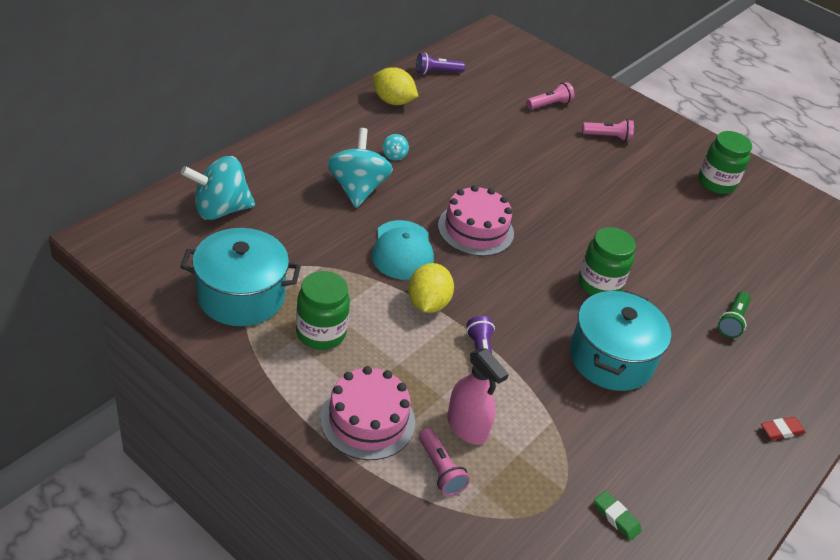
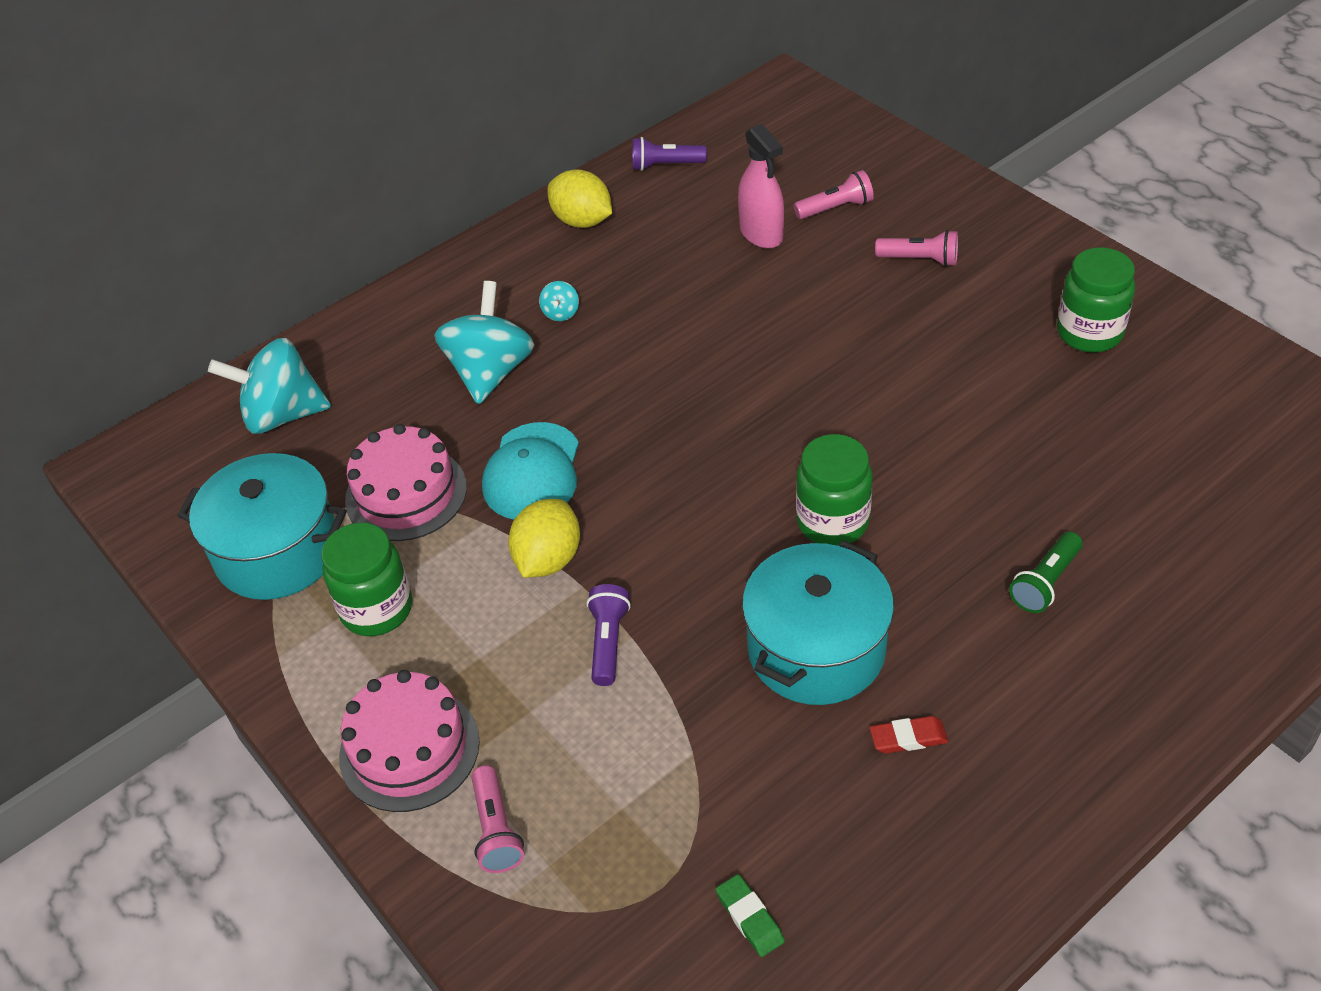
camera: 20 degrees right, 5 degrees up
pink cake [438,185,514,256] -> pink cake moved to [345,424,467,541]
pink spray bottle [447,348,509,445] -> pink spray bottle moved to [738,124,784,249]
red eraser [761,417,806,440] -> red eraser moved to [870,716,948,753]

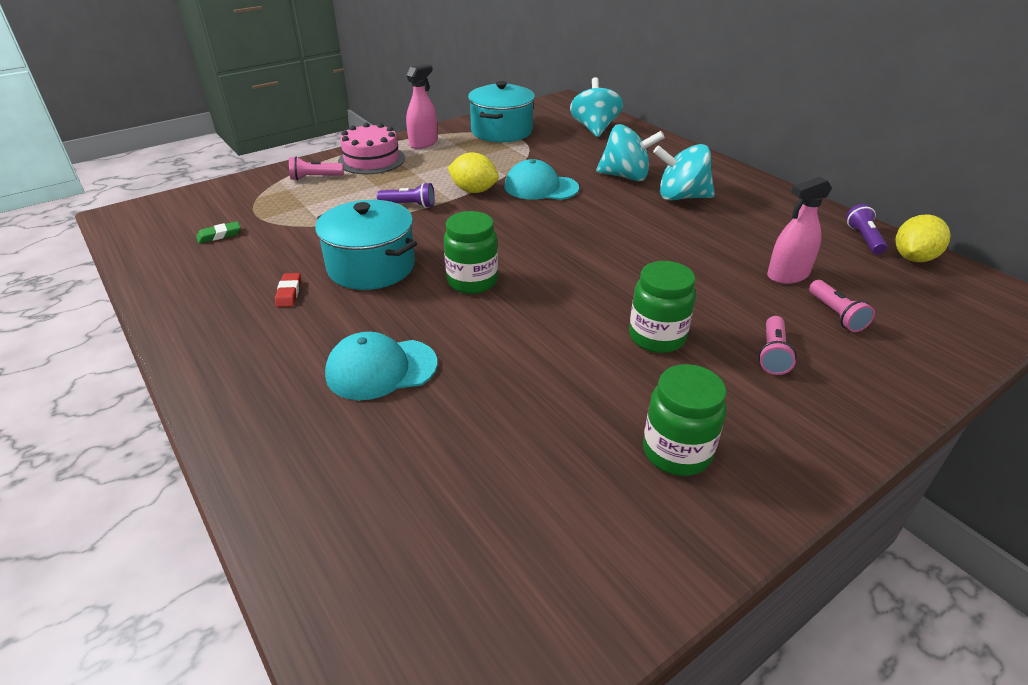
camera: 90 degrees right, 10 degrees down
green jar [321,523,412,636] -> green jar moved to [629,261,696,353]
pink cake [345,424,467,541] -> none
turquoise spinning top [539,281,579,321] -> turquoise spinning top [653,144,715,200], size x2.37
yellow lemon [548,169,612,228] -> yellow lemon moved to [895,214,951,262]
green flashlight [1009,532,1083,613] -> turquoise cap [325,332,437,400]
none -> pink spray bottle [406,64,438,149]

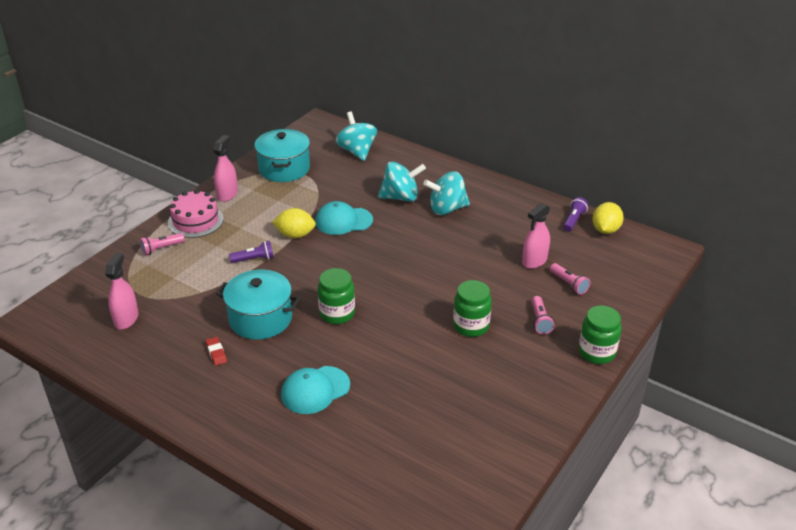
camera: 20 degrees left, 0 degrees up
green eraser [196,221,241,243] -> pink spray bottle [105,253,138,329]
green jar [643,364,727,476] -> green jar moved to [579,305,621,364]
purple flashlight [846,204,887,255] -> purple flashlight turned 45 degrees clockwise [563,197,588,232]

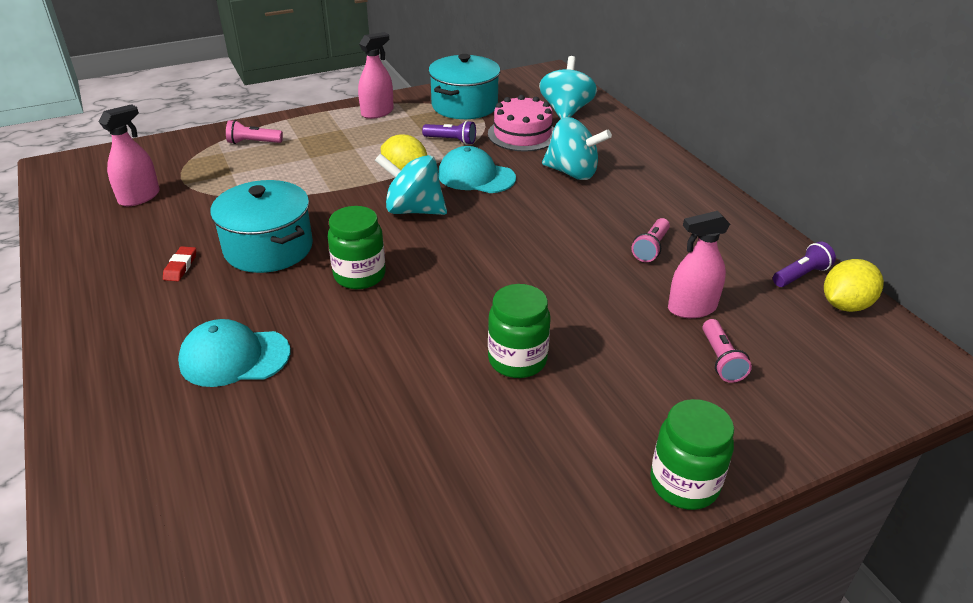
camera: 30 degrees right, 0 degrees up
pink cake [168,190,224,238] -> pink cake moved to [488,95,554,152]
purple flashlight [229,241,274,263] -> purple flashlight moved to [422,121,476,145]
turquoise spinning top [423,171,470,215] -> turquoise spinning top moved to [374,153,447,215]
pink flashlight [531,296,555,334] -> pink flashlight moved to [631,218,670,262]

